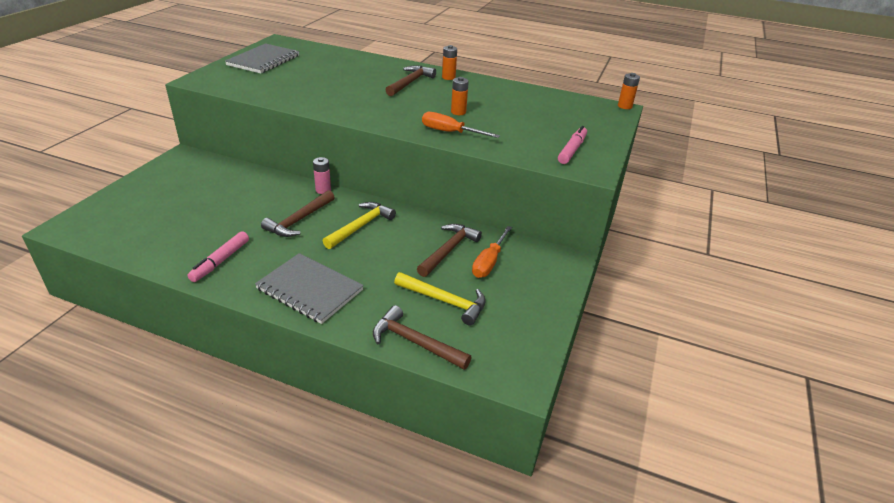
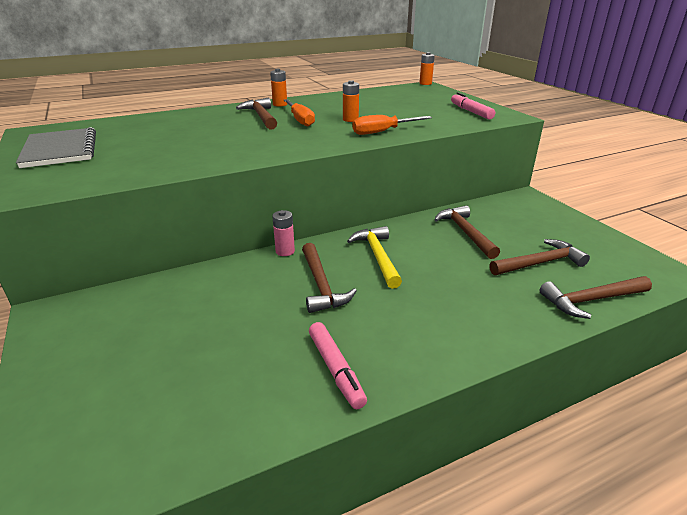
camera: 45 degrees left, 5 degrees down
grey notebook [255,253,364,324] -> none
yellow hammer [394,272,486,326] -> brown hammer [489,239,590,275]
orange screwdriver [472,226,512,278] -> orange screwdriver moved to [284,99,315,127]

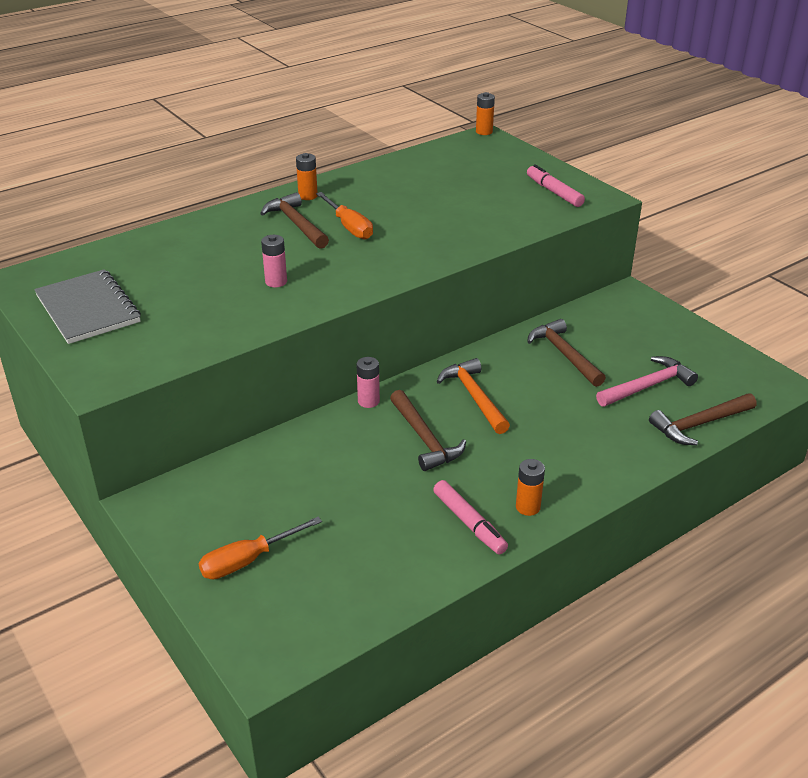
camera: 10 degrees left, 5 degrees up
orange battery [343,80,359,122] -> orange battery moved to [516,459,545,516]
yellow hammer [347,226,402,289] -> orange hammer [437,358,510,434]
orange screwdriver [352,115,432,135] -> orange screwdriver moved to [199,517,322,579]
brown hammer [489,239,590,275] -> pink hammer [596,356,698,407]
none -> pink battery [261,235,287,287]

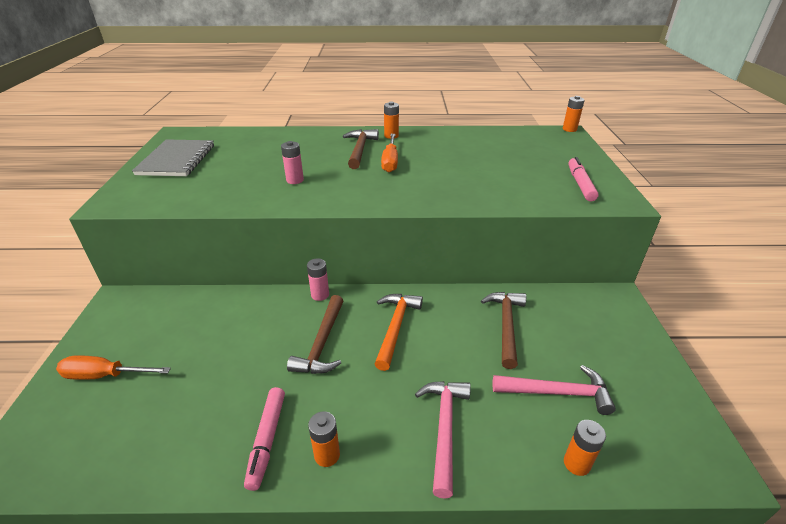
camera: 35 degrees right, 0 degrees up
brown hammer [649,393,757,445] -> orange battery [564,420,606,476]
none -> pink hammer [415,381,471,499]

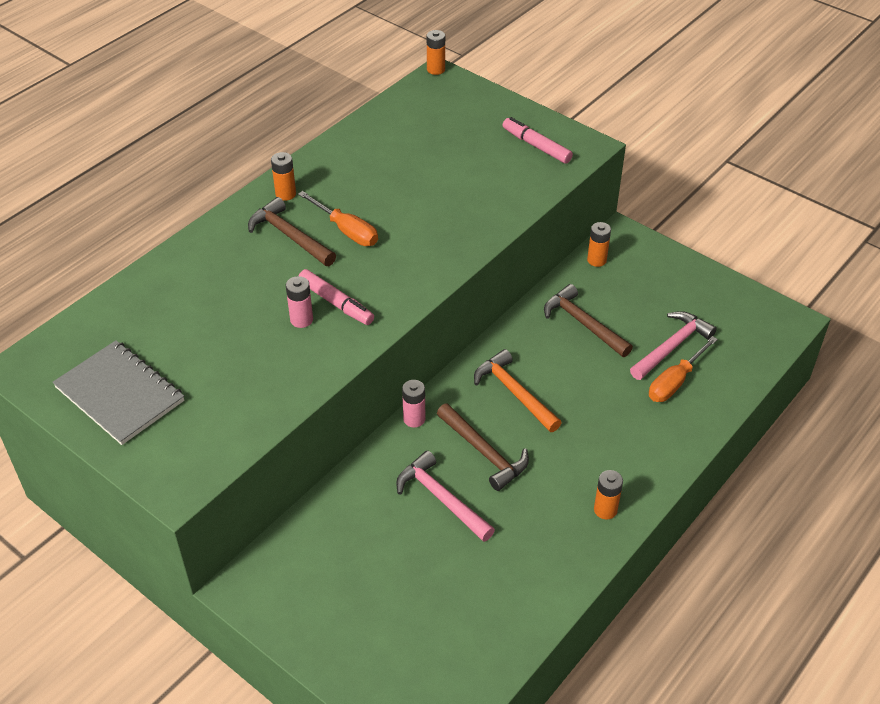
camera: 50 degrees left, 10 degrees up
orange screwdriver [56,355,171,380] -> orange screwdriver moved to [649,336,718,402]
pink marker [244,387,285,491] -> pink marker moved to [299,269,374,325]
pink hammer [415,381,471,499] -> pink hammer moved to [396,451,495,542]
orange battery [564,420,606,476] -> orange battery moved to [587,222,611,267]

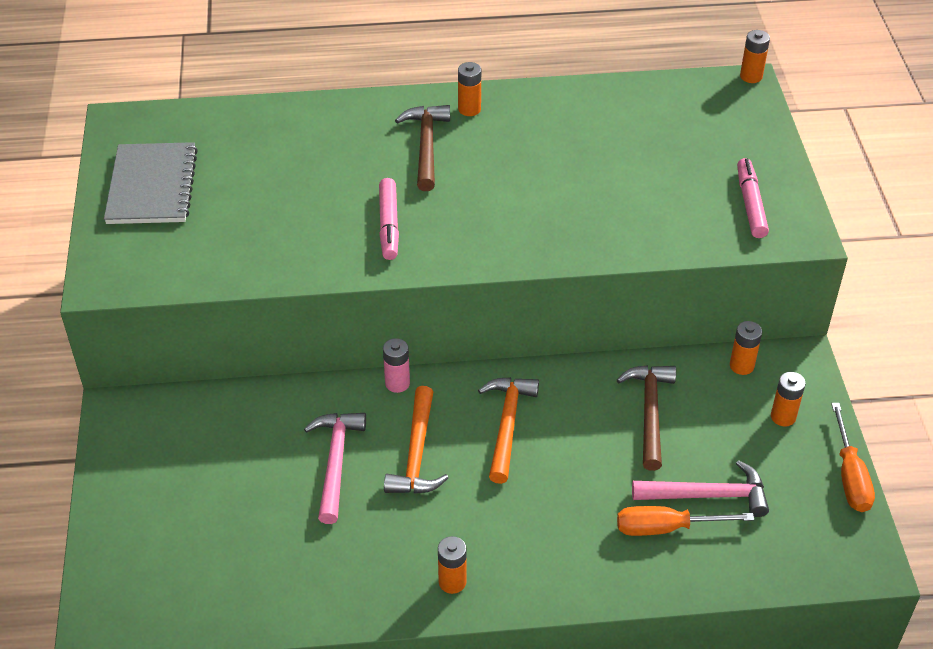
camera: 45 degrees right, 0 degrees up
pink battery [286,276,313,328] -> none
orange screwdriver [298,191,378,246] -> orange screwdriver moved to [831,403,875,512]
brown hammer [437,403,529,491] -> orange hammer [384,386,448,494]
none -> orange battery [771,372,806,426]

